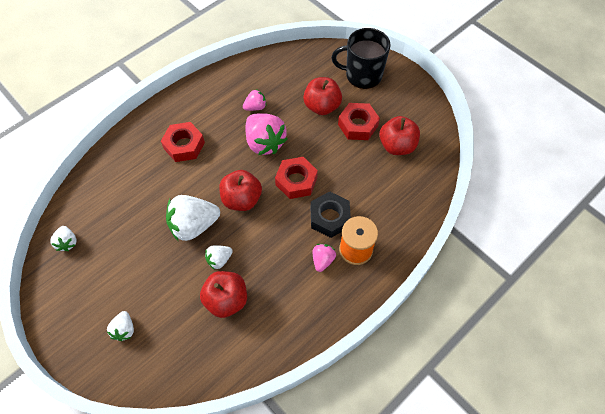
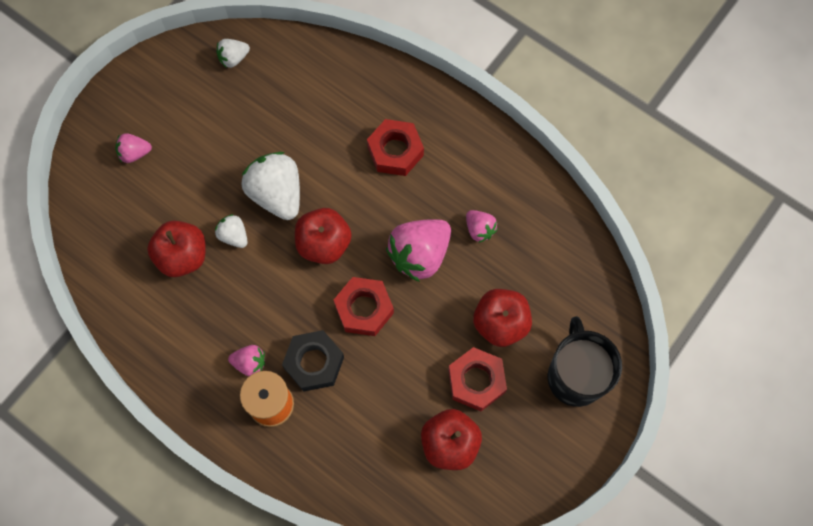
camera: 80 degrees right, 10 degrees up
white strawberry [107,311,134,341] -> pink strawberry [115,133,152,163]

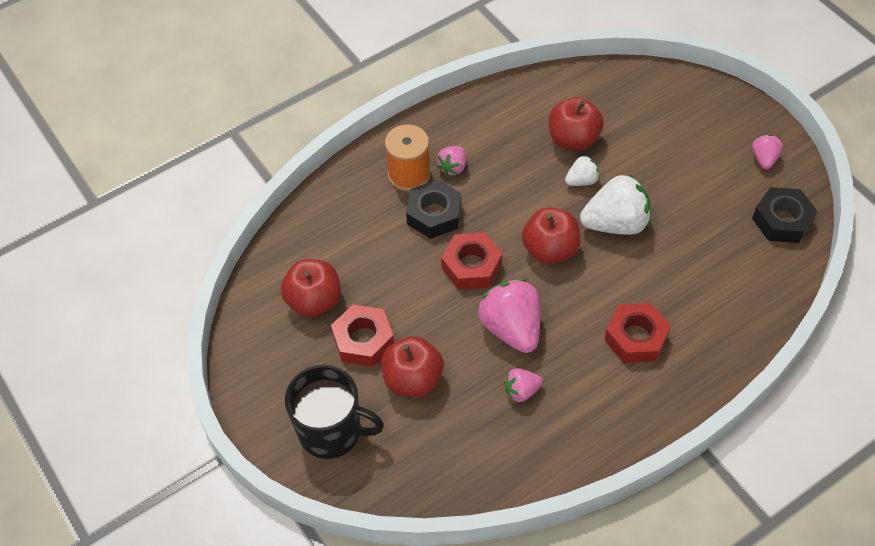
camera: 110 degrees right, 15 degrees down
pink strawberry [115,133,152,163] -> pink strawberry moved to [752,134,783,169]
white strawberry [216,39,250,68] -> black nut [752,187,818,243]

